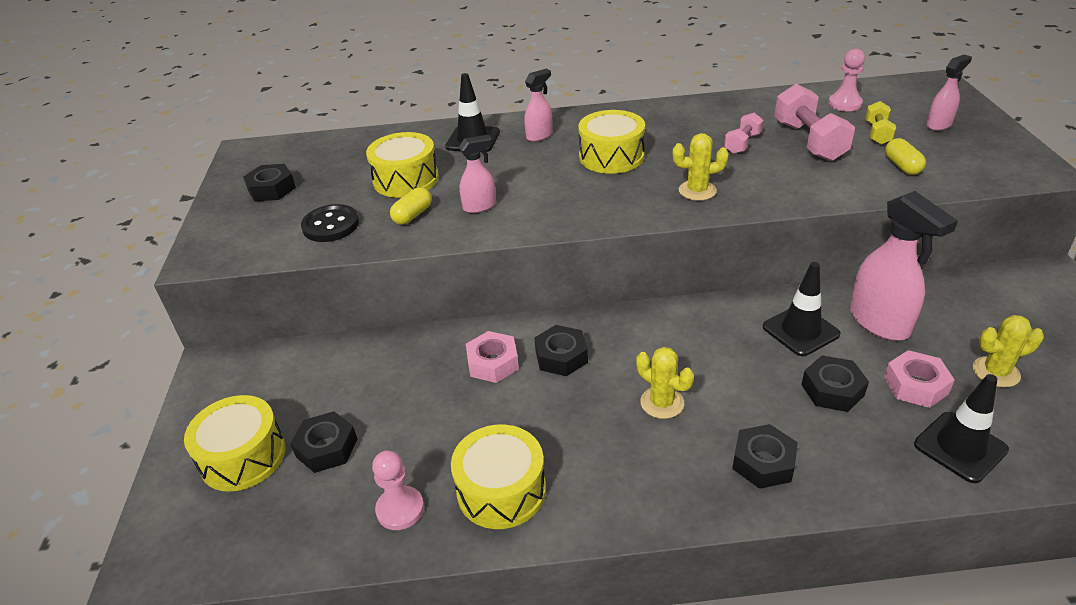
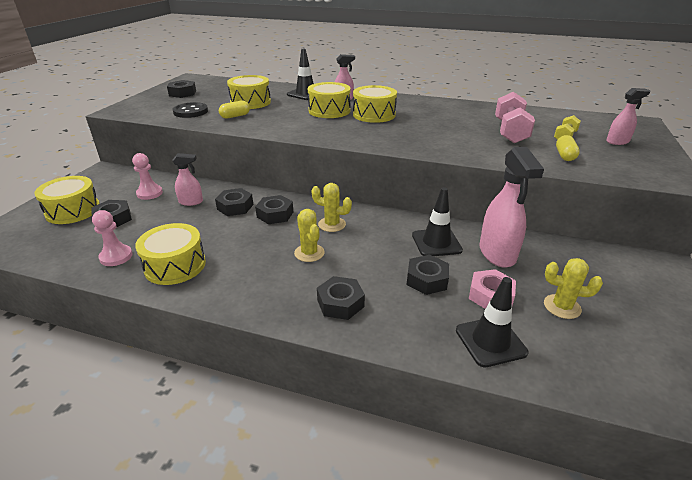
camera: 20 degrees right, 5 degrees down
pink spray bottle [459,135,496,213] -> pink spray bottle moved to [172,153,203,206]
pink nut [466,331,519,383] -> black nut [215,188,253,216]
yellow cactus [672,133,729,201] -> yellow cactus moved to [311,183,352,232]
pink dumbbell [724,113,763,154] -> none
pink pawn [828,49,865,111] -> pink pawn moved to [132,153,163,200]
none -> yellow drum [308,82,351,118]

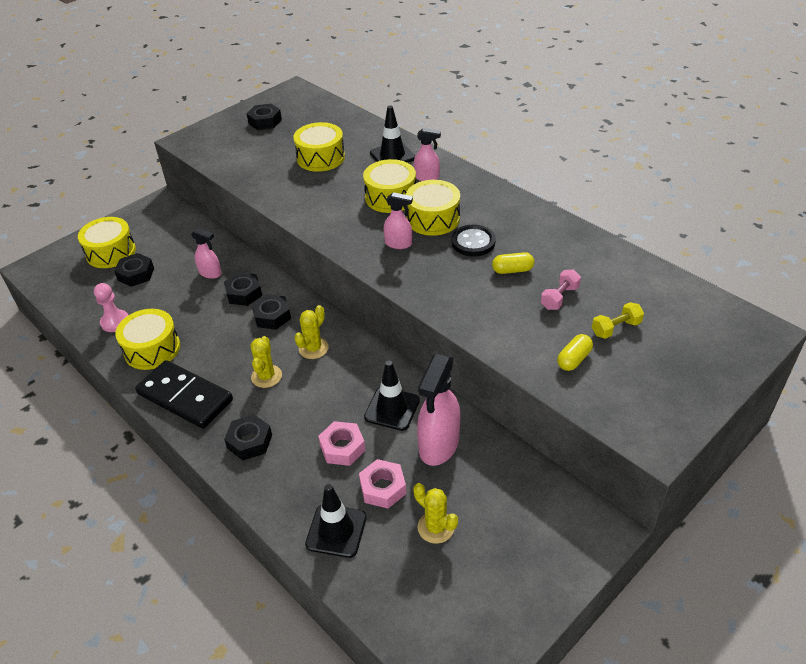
camera: 30 degrees right, 10 degrees up
pink pawn [132,153,163,200] -> none
black button [173,102,208,118] -> black button moved to [451,225,496,257]
yellow capsule [219,100,250,119] -> yellow capsule moved to [492,252,534,274]
yellow cactus [311,183,352,232] -> yellow cactus turned 75 degrees clockwise [294,305,329,359]
black nut [407,255,449,295] -> pink nut [318,421,365,466]
pink dumbbell [495,92,535,143] -> pink dumbbell [541,269,581,310], size x0.56
pink spray bottle [606,88,651,145] -> pink spray bottle moved to [384,192,413,249]
none -> black domino [135,360,233,429]

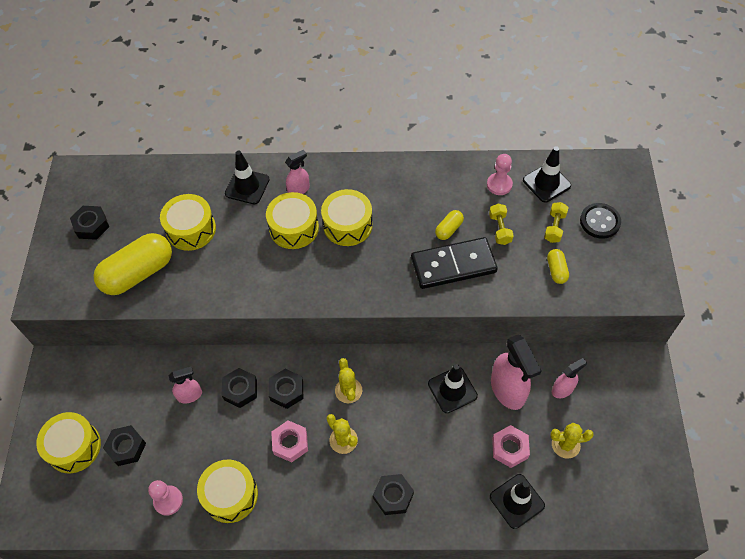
camera: 45 degrees left, 15 degrees up
black domino [135,360,233,429] -> black domino moved to [411,237,498,289]
pink nut [318,421,365,466] -> pink nut moved to [271,420,308,462]
pink spray bottle [384,192,413,249] -> pink spray bottle moved to [552,358,587,398]
black button [451,225,496,257] -> black button moved to [580,203,621,239]
pink dumbbell [541,269,581,310] -> yellow dumbbell [489,204,514,245]
none -> yellow capsule [93,233,172,295]
none -> pink pawn [487,154,513,195]
none -> black traffic cone [523,146,571,203]

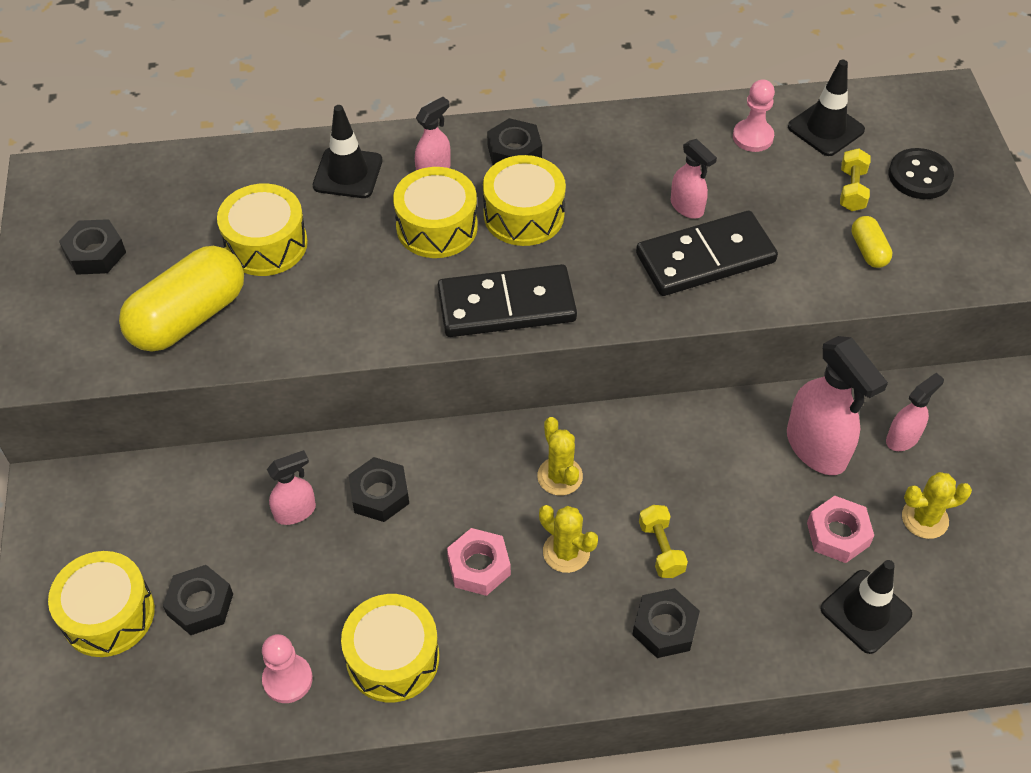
camera: 10 degrees left, 5 degrees down
black nut [269,369,303,409] -> black nut moved to [487,118,542,165]
black traffic cone [428,364,478,413] -> none
yellow capsule [435,210,464,240] -> pink spray bottle [671,139,717,219]
yellow dumbbell [489,204,514,245] -> yellow dumbbell moved to [639,505,688,578]
none -> black domino [438,264,577,337]

